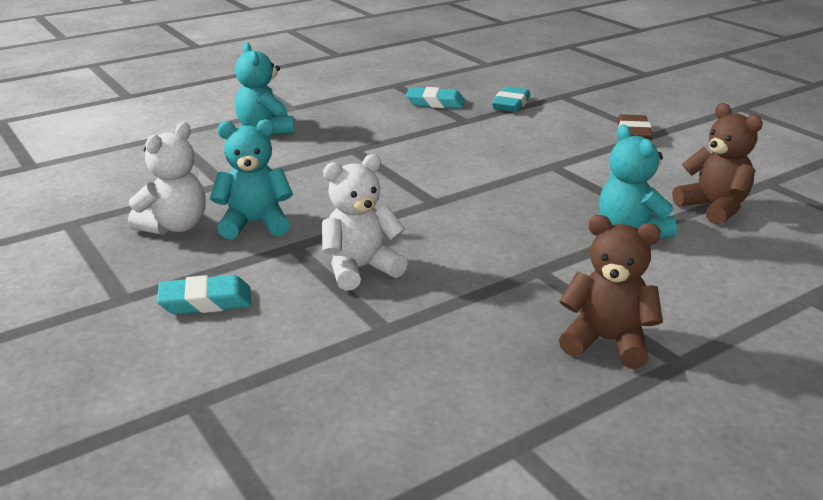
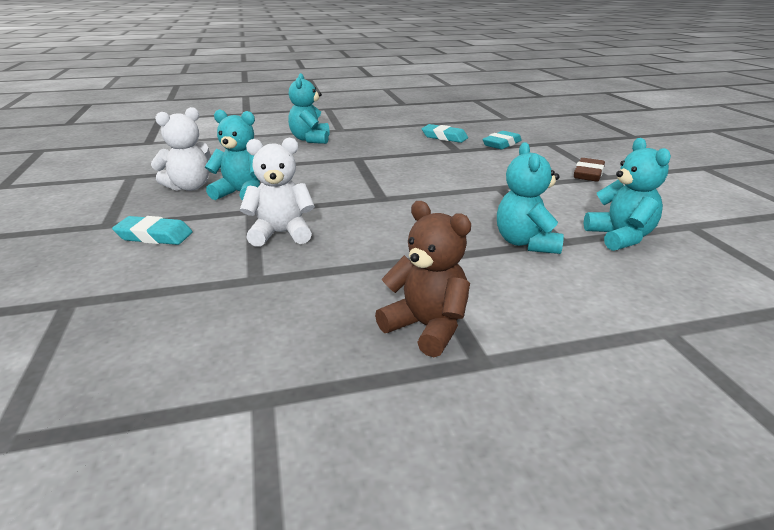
camera: 20 degrees right, 0 degrees up
brown teddy bear [672,103,763,225] -> turquoise teddy bear [584,138,671,251]

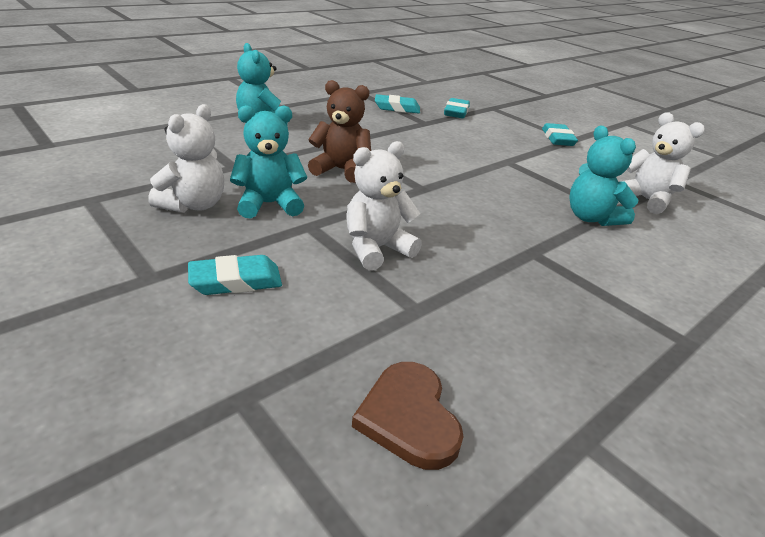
camera: 30 degrees left, 5 degrees up
brown teddy bear [375,201,471,357] -> brown teddy bear moved to [308,80,371,183]
brown eraser [574,158,605,182] -> turquoise eraser [542,123,578,146]
turquoise teddy bear [584,138,671,251] -> white teddy bear [624,112,705,214]
none -> brown heart [352,362,464,470]

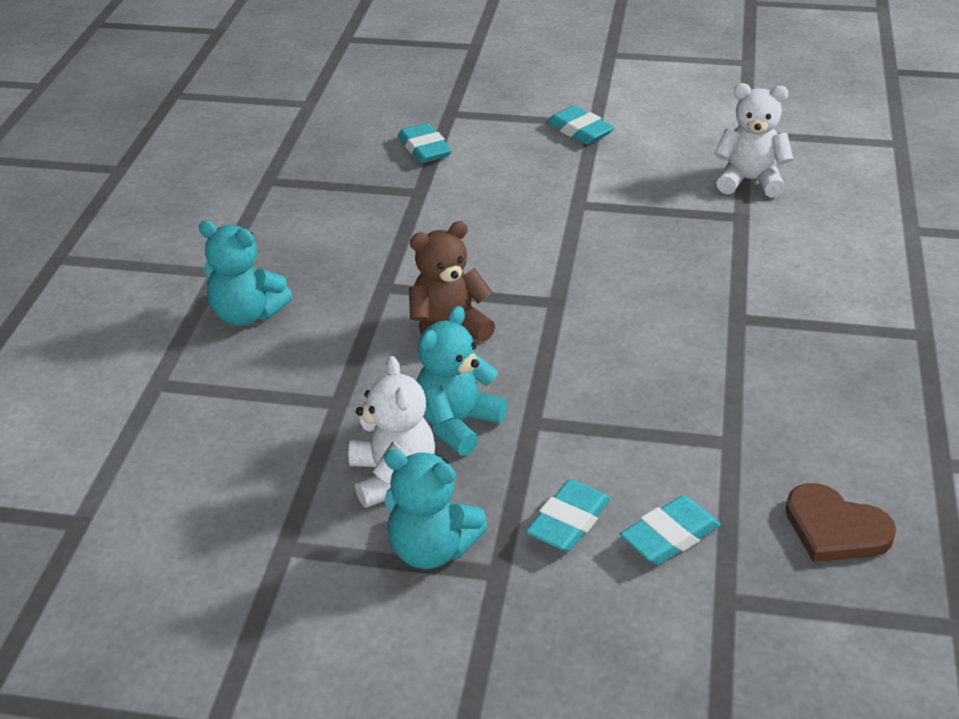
camera: 35 degrees left, 5 degrees up
white teddy bear [346,141,422,271] -> none
turquoise eraser [375,94,420,114] -> turquoise eraser moved to [620,495,721,565]
turquoise teddy bear [569,126,638,226] -> turquoise teddy bear moved to [384,449,487,569]

